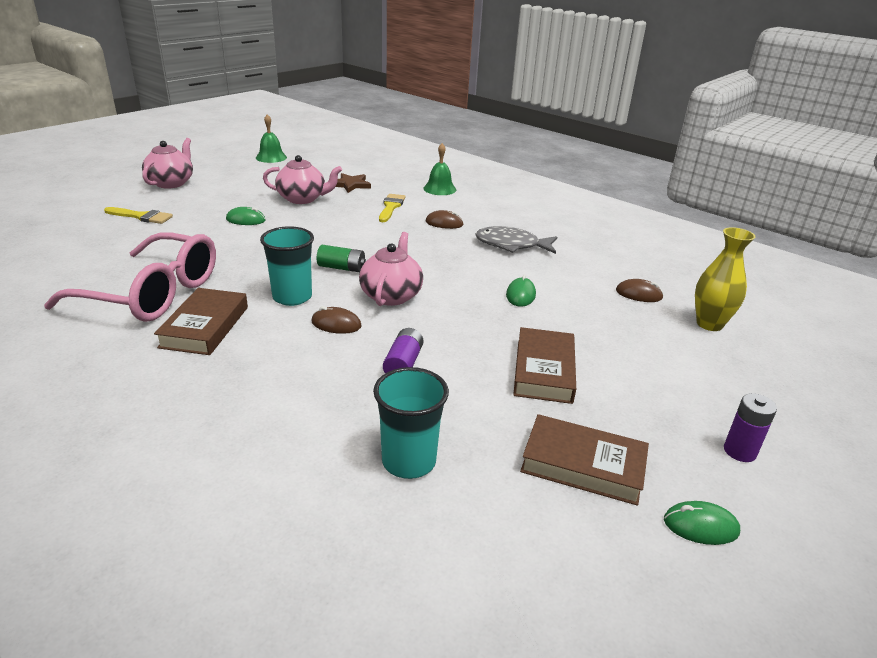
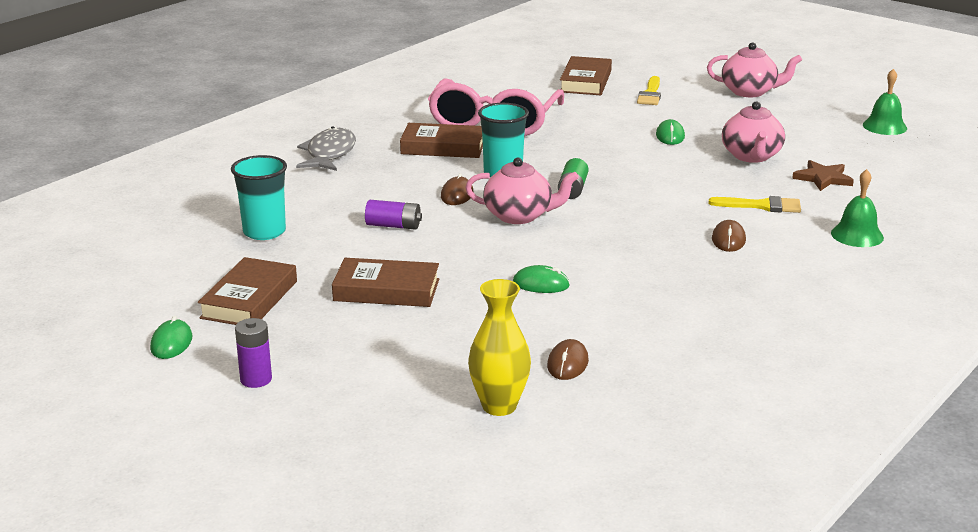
camera: 90 degrees right, 5 degrees down
grey fish [475,226,557,254] -> grey fish moved to [296,126,356,171]
none -> brown book [560,56,612,95]

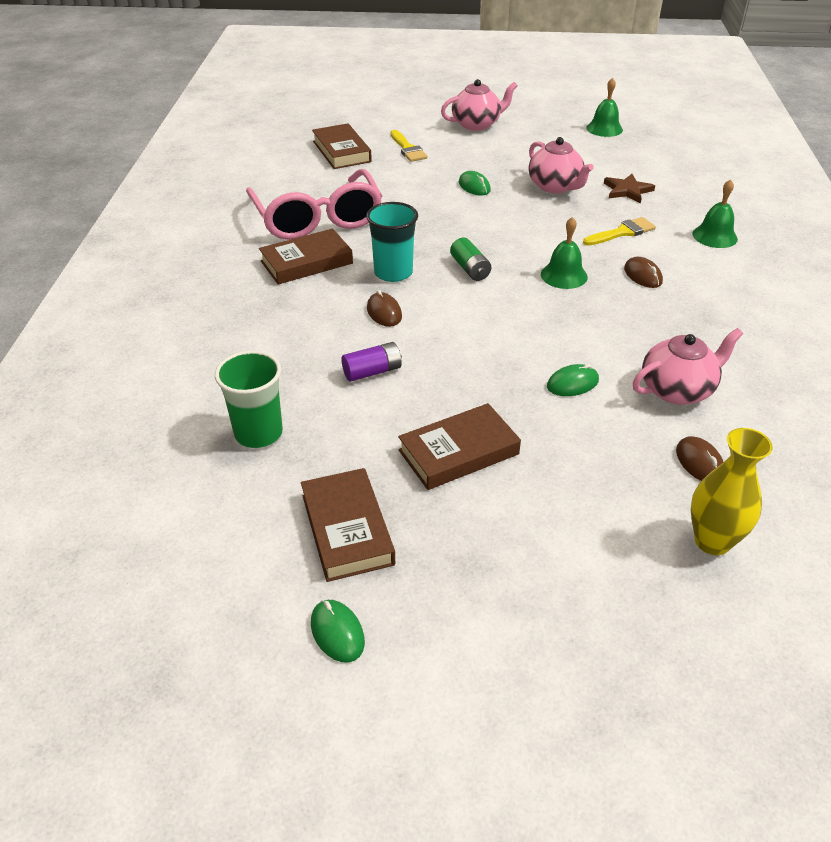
camera: 35 degrees left, 15 degrees up
turquoise cup [231,155,287,240] -> green cup [215,350,283,448]
purple battery [235,318,272,388] -> none
grey fish [296,126,356,171] -> none
pink teapot [465,157,579,224] -> pink teapot moved to [633,328,743,405]
none -> green bell [541,217,588,289]

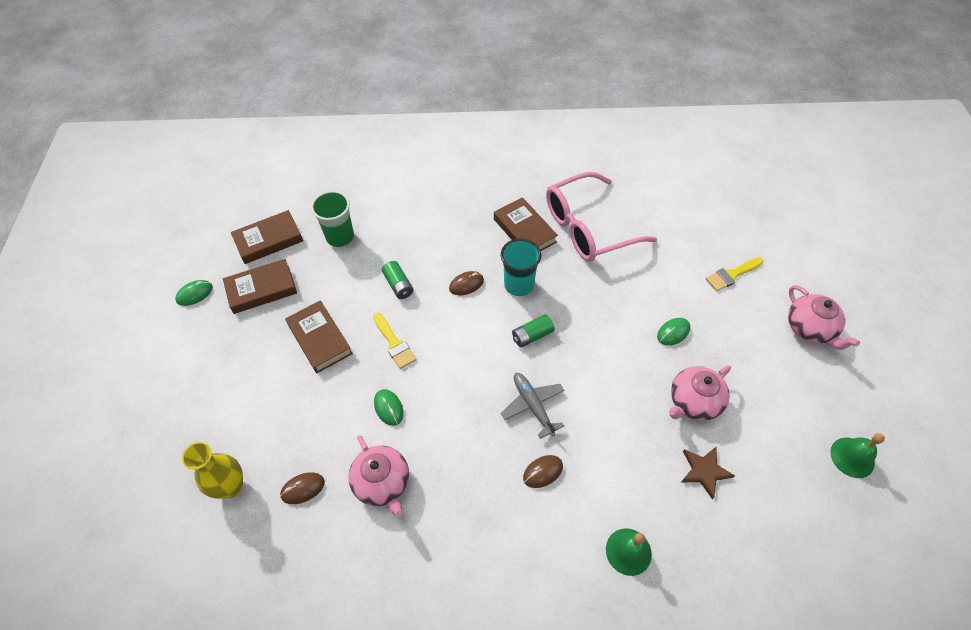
camera: 85 degrees right, 15 degrees up
brown book [312,123,372,169] -> brown book moved to [231,210,303,264]
purple battery [341,342,402,382] -> green battery [382,261,414,299]
green bell [541,217,588,289] -> grey plane [501,373,565,439]
yellow brush [583,217,656,246] -> yellow brush moved to [373,313,417,369]

